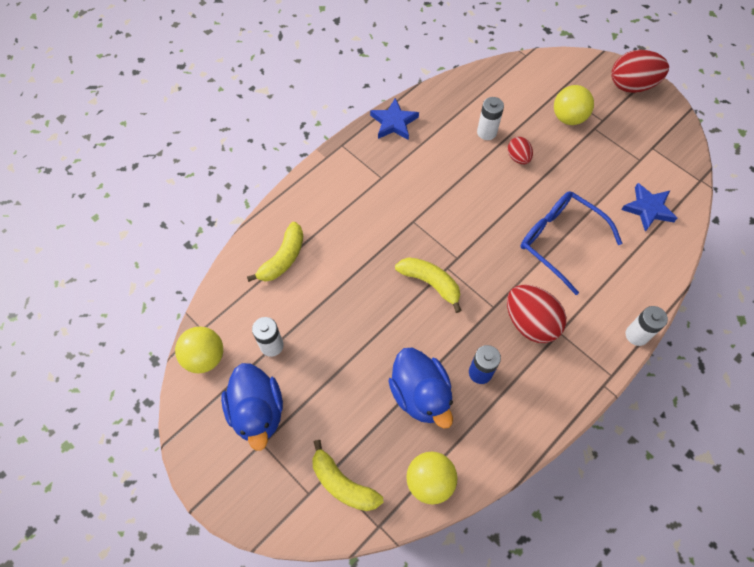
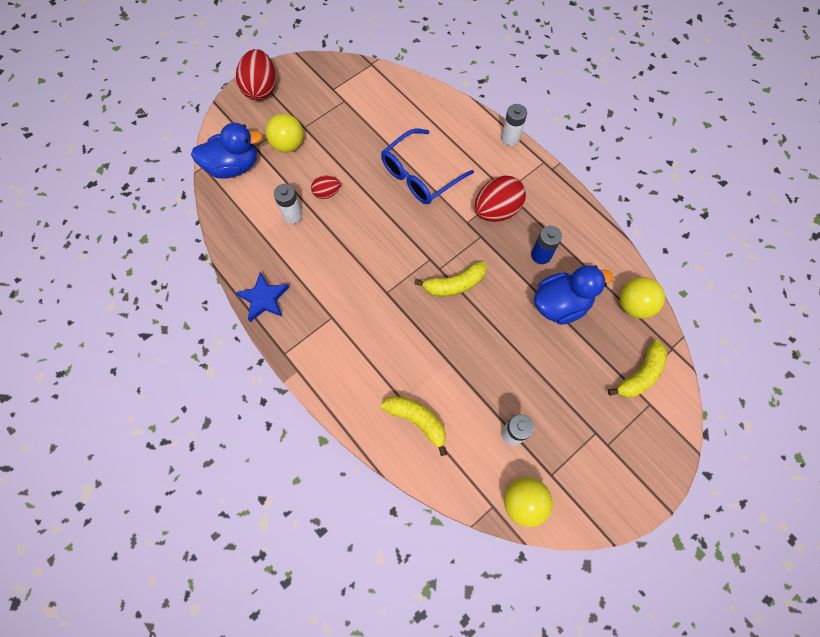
camera: 85 degrees left, 5 degrees up
blue duck [221,363,283,451] -> blue duck moved to [191,123,263,179]
yellow banana [395,257,462,313] -> yellow banana turned 150 degrees counterclockwise [415,261,487,297]
blue star [621,183,677,232] -> none

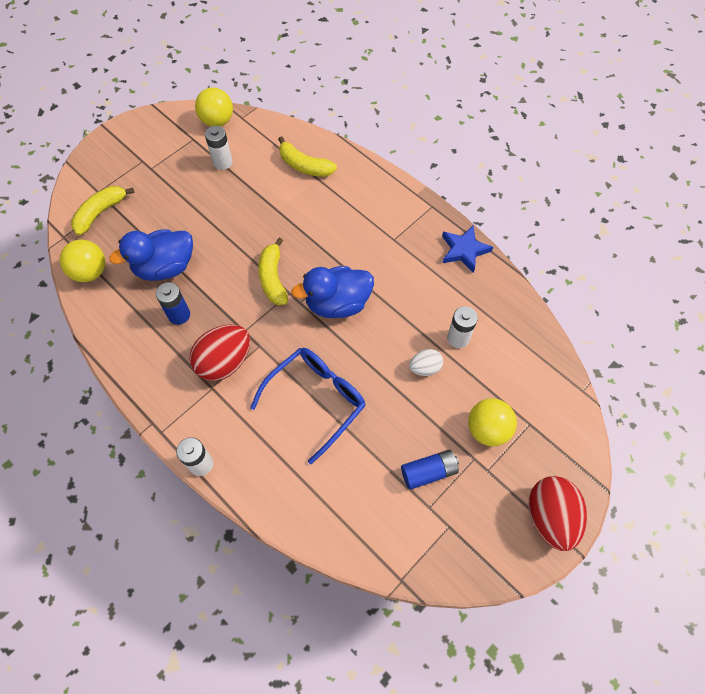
camera: 175 degrees right, 5 degrees down
blue duck [191,123,263,179] -> blue duck moved to [291,266,374,318]
red egg [311,176,341,199] -> white egg [409,349,443,376]
yellow banana [415,261,487,297] -> yellow banana turned 75 degrees counterclockwise [258,238,288,305]
none -> blue battery [401,450,459,490]

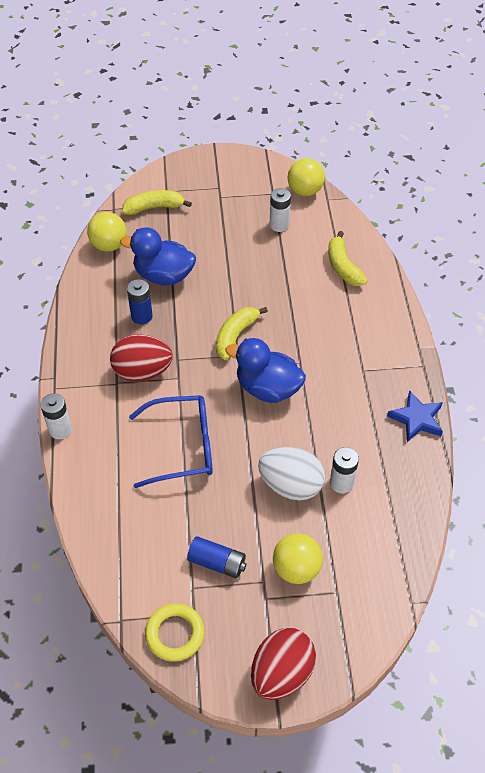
camera: 40 degrees right, 10 degrees down
white egg [409,349,443,376] -> white egg [258,447,325,500], size x1.84
none -> yellow ring [145,603,205,662]

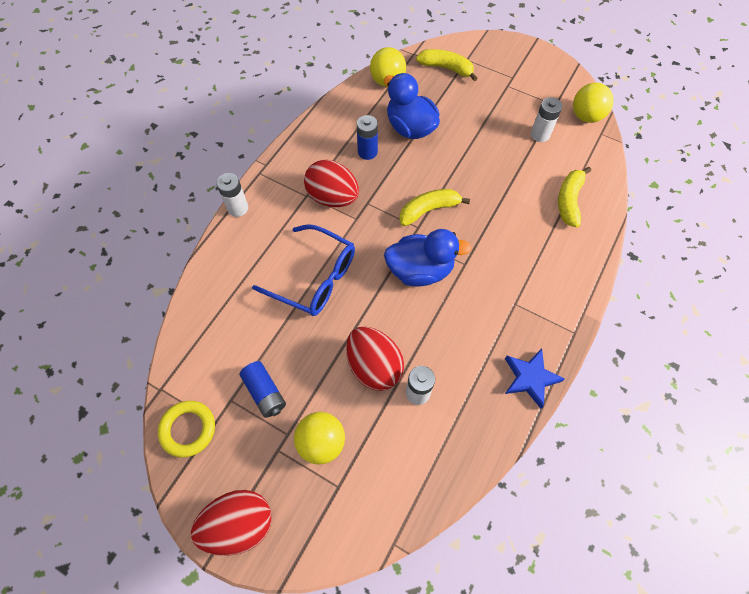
camera: 35 degrees right, 10 degrees up
blue duck [225,338,306,403] -> blue duck turned 120 degrees clockwise [384,229,472,287]
white egg [258,447,325,500] -> red egg [346,327,404,391]

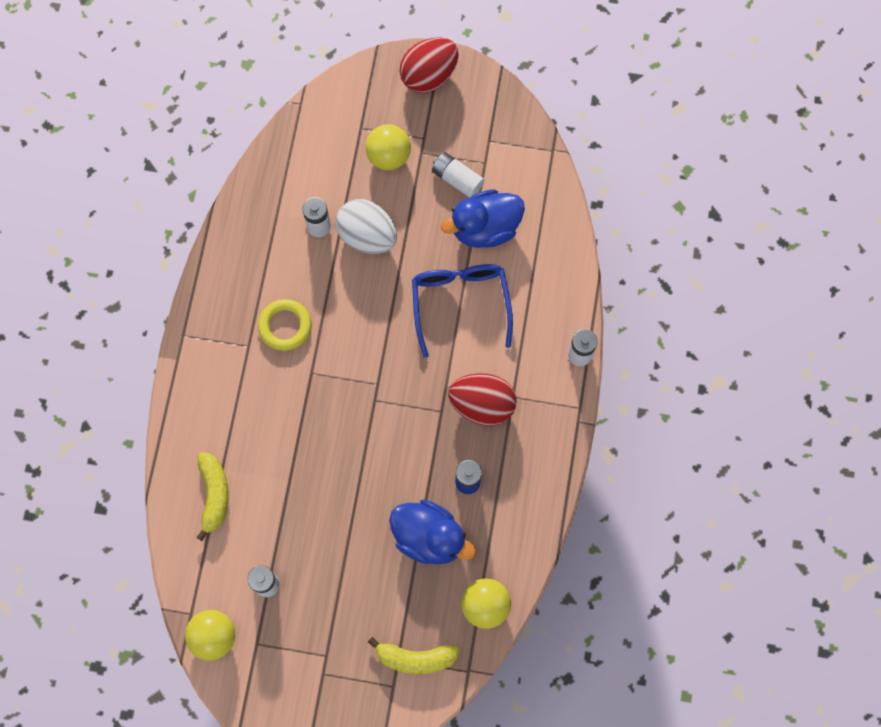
camera: 160 degrees right, 10 degrees up
yellow ring [158,401,215,458] -> yellow ring moved to [258,299,312,351]
blue battery [240,361,286,418] -> white battery [432,152,484,198]
blue glasses [252,224,355,316] -> blue glasses turned 75 degrees clockwise [412,264,513,358]
red egg [346,327,404,391] -> white egg [335,199,397,254]
blue duck [384,229,472,287] -> blue duck moved to [441,189,525,248]
yellow banana [399,189,470,226] -> none
blue star [505,349,565,409] -> none

